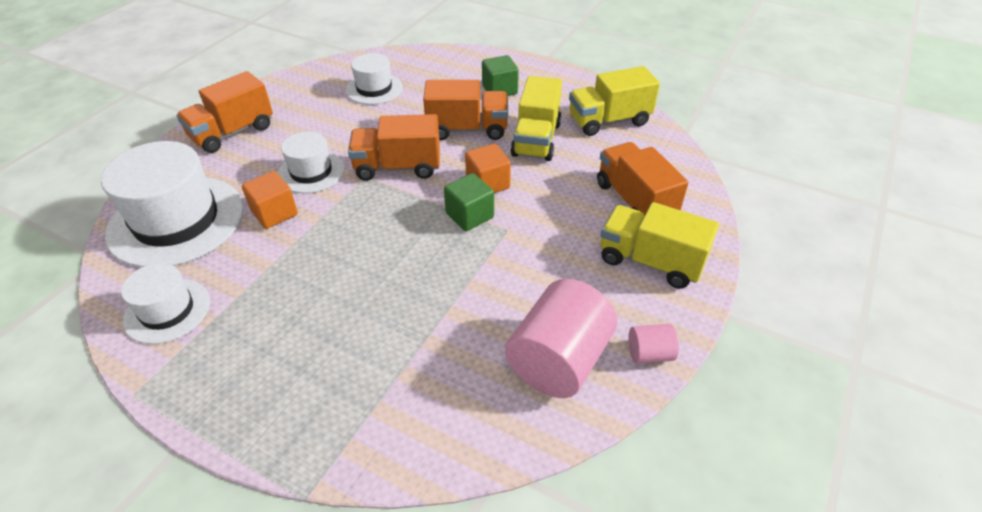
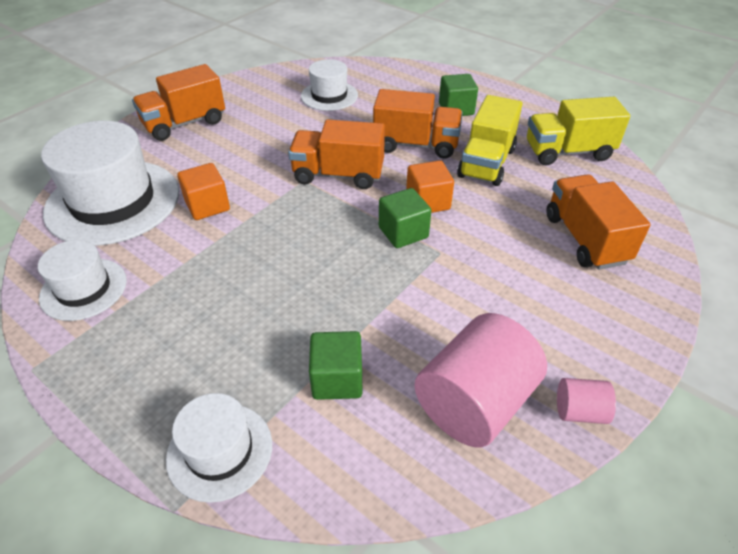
camera: 10 degrees right, 0 degrees up
white hat [278,131,345,193] -> white hat moved to [166,393,272,503]
yellow truck [601,202,719,289] -> none
none -> green cube [309,331,362,400]

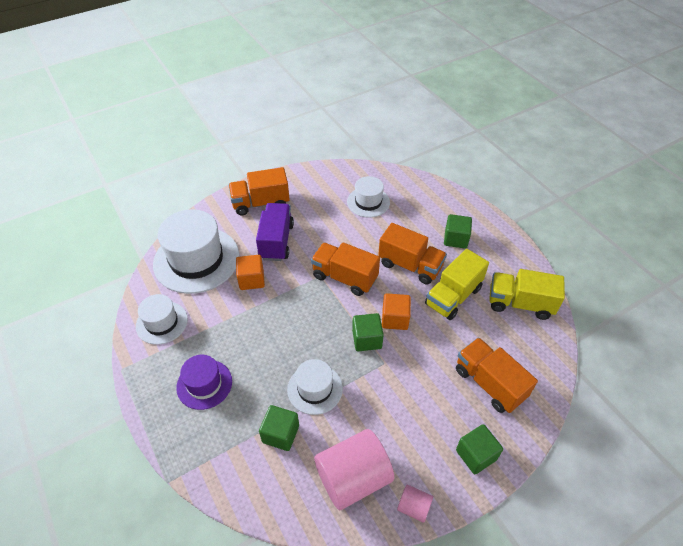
camera: 20 degrees right, 5 degrees up
white hat [166,393,272,503] -> white hat moved to [287,359,343,415]
orange truck [546,174,651,270] -> orange truck turned 45 degrees counterclockwise [456,337,538,413]
none -> purple hat [176,355,232,410]
none -> purple truck [256,203,294,261]
none -> green cube [456,424,503,474]

